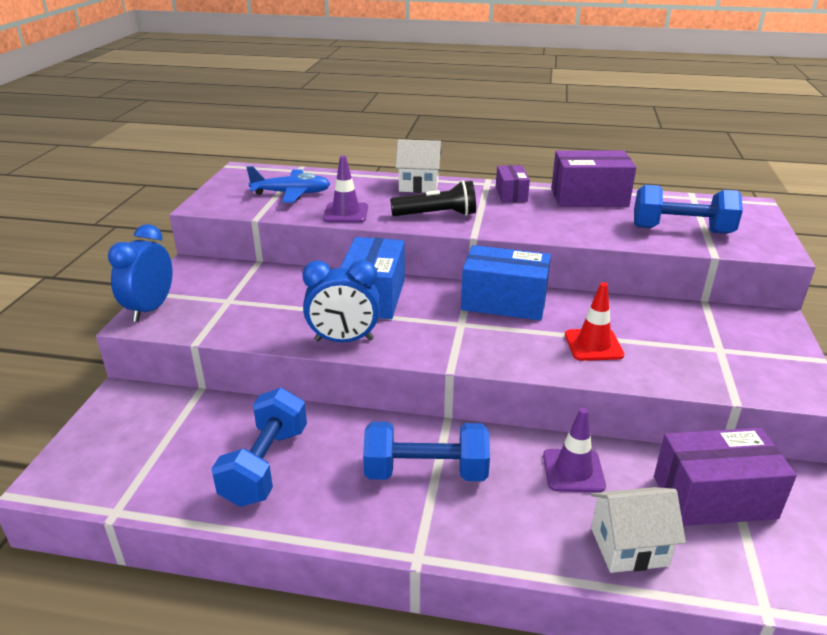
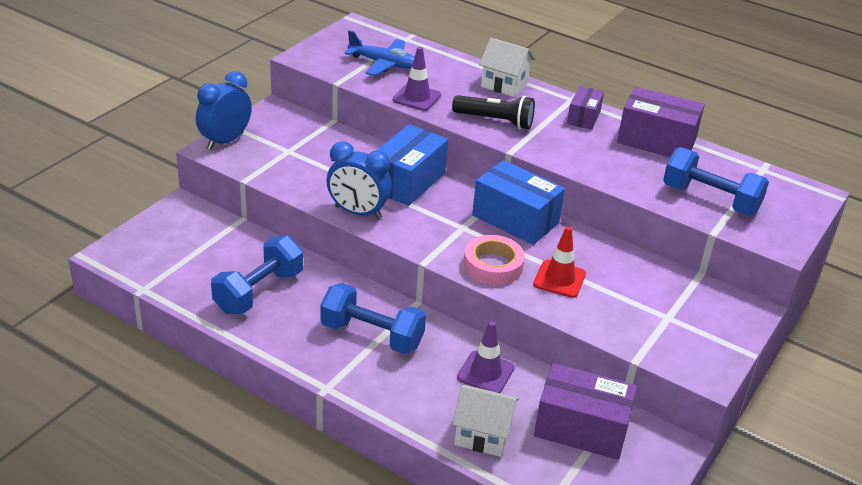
camera: 20 degrees right, 5 degrees up
none -> pink tape [463,235,525,285]

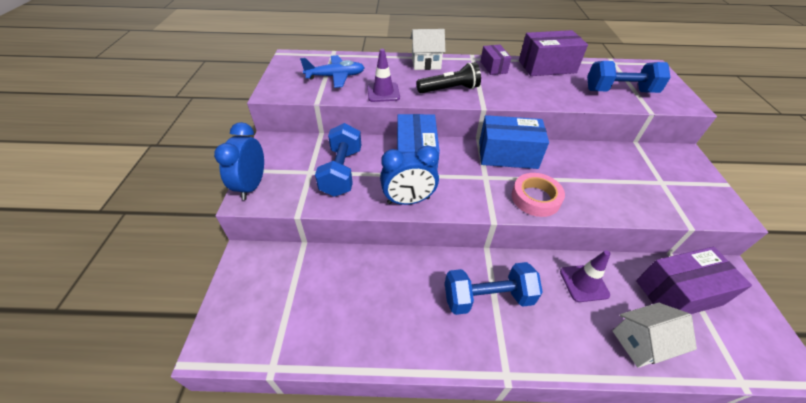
camera: 30 degrees left, 10 degrees up
blue dumbbell [211,236,303,314] -> blue dumbbell moved to [315,123,361,197]
red traffic cone [533,226,586,298] -> none

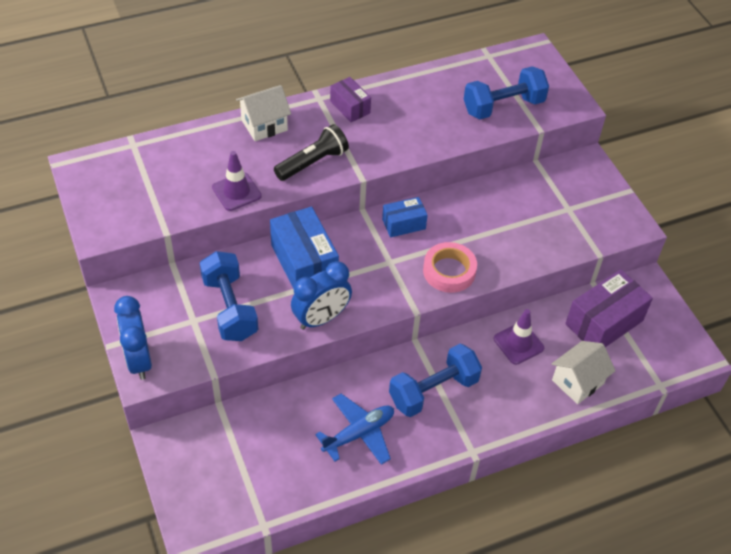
camera: 25 degrees left, 5 degrees up
blue plane [300,55,365,88] -> blue plane moved to [315,394,394,465]
blue box [479,115,549,169] -> blue box [382,197,428,237], size x0.57
purple box [519,30,588,76] -> none

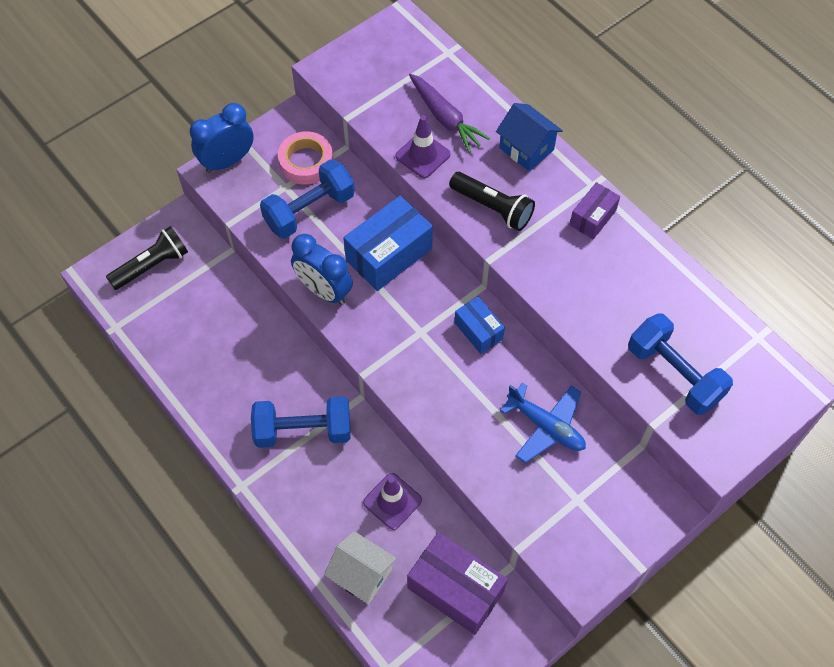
camera: 75 degrees right, 10 degrees up
white house [236,85,291,141] -> blue house [496,103,563,171]
blue plane [315,394,394,465] -> blue plane moved to [500,382,586,463]
blue dumbbell [389,344,482,417] -> blue dumbbell turned 45 degrees counterclockwise [251,396,350,448]
pink tape [423,242,477,293] -> pink tape moved to [278,132,333,185]
none -> black flashlight [106,226,188,290]
none -> purple carrot [409,73,490,153]

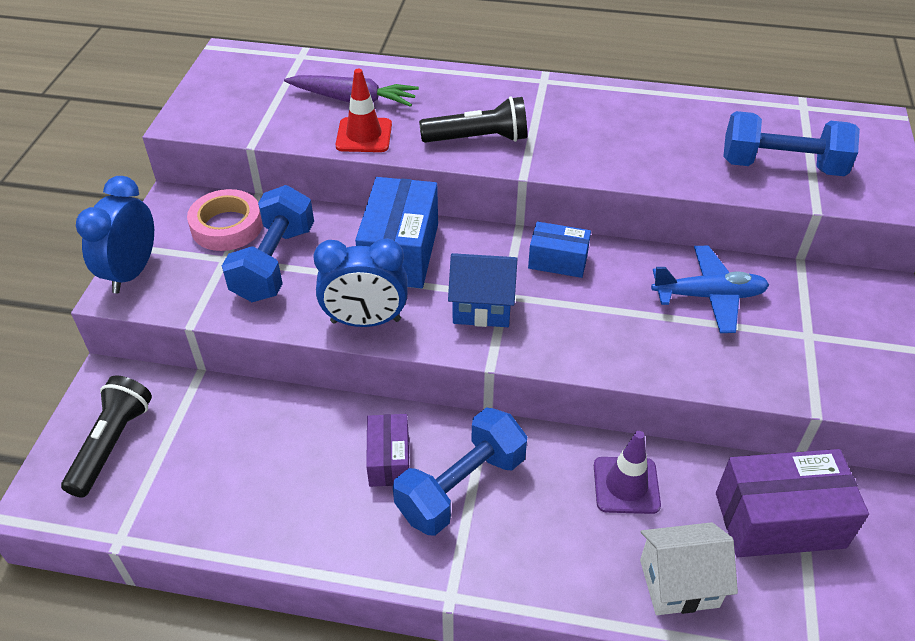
camera: 40 degrees left, 15 degrees down
purple traffic cone [395,115,451,178] -> red traffic cone [335,69,392,152]
blue house [496,103,563,171] -> blue house moved to [448,253,518,327]
purple box [570,182,620,239] -> purple box moved to [366,414,409,487]

